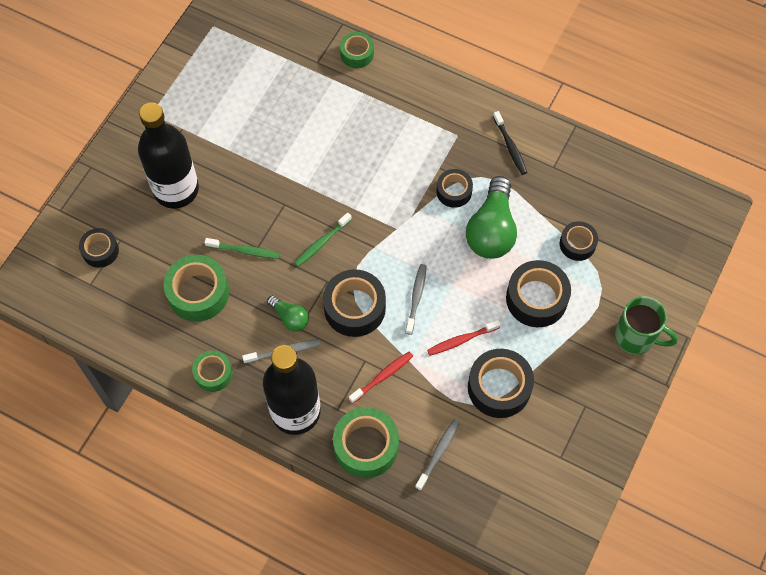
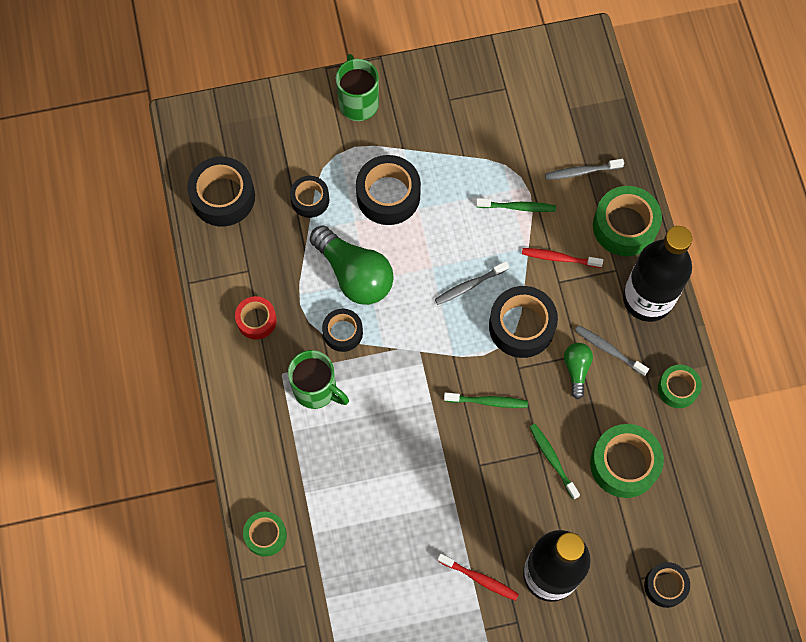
camera: 130 degrees left, 5 degrees up
red toothbrush [427,320,501,356] -> red toothbrush moved to [437,554,519,601]
green light bulb [466,176,517,259] -> green light bulb turned 75 degrees clockwise [310,225,394,305]
black tape [468,349,534,418] -> black tape moved to [187,157,255,227]
black toothbrush [493,111,527,175] -> red tape [235,296,277,339]
none -> green mug [288,350,349,409]
none -> green toothbrush [476,198,556,212]

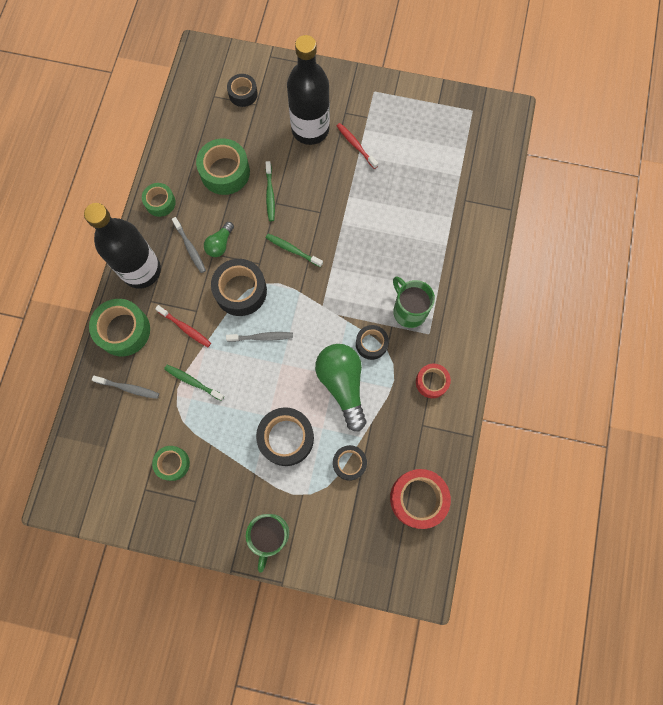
camera: 155 degrees left, 5 degrees up
black tape [187,157,255,227] -> red tape [390,469,451,529]
green tape [243,512,287,557] -> green tape moved to [152,446,190,481]

